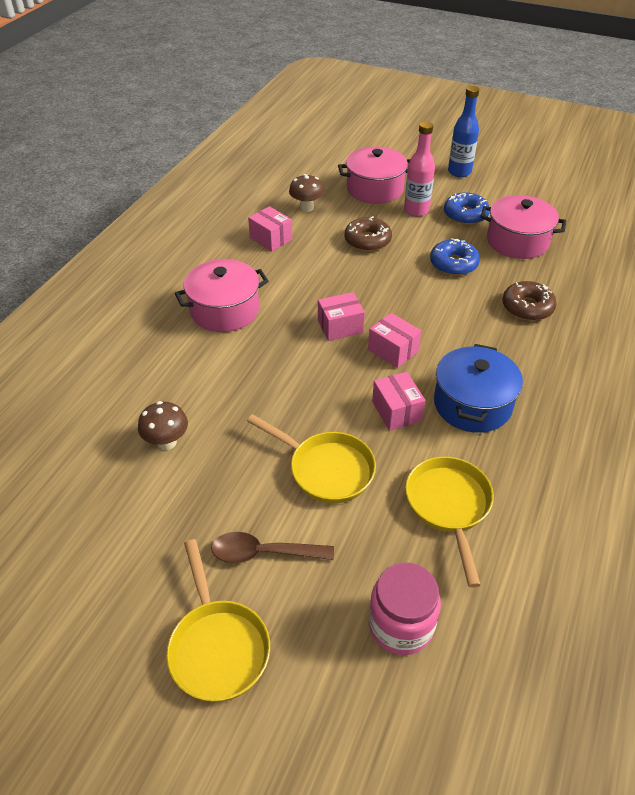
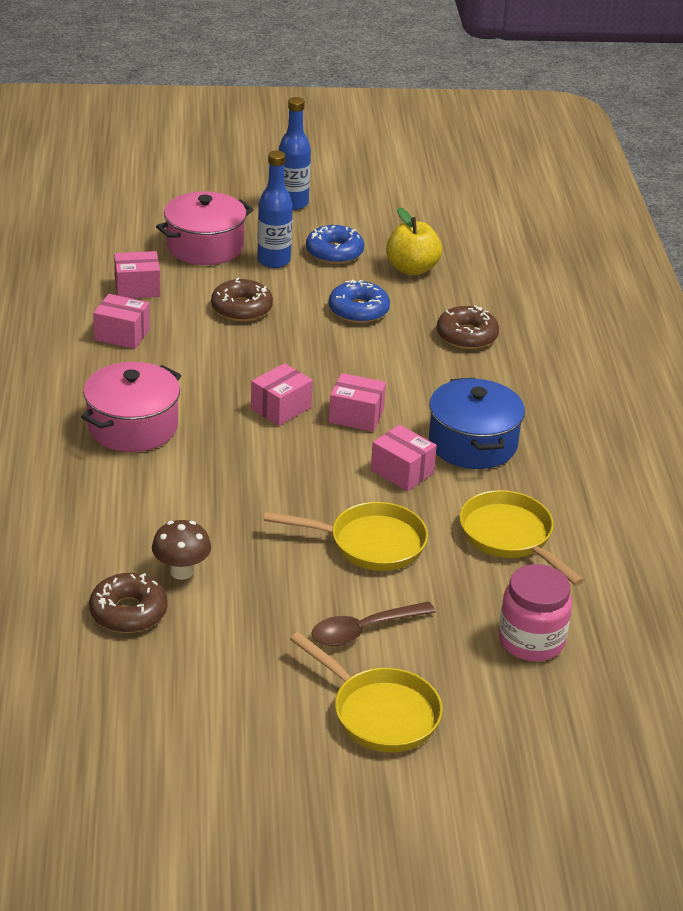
camera: 30 degrees left, 10 degrees down
brown mushroom [289,174,324,212] -> pink box [114,251,161,298]
pink bottle [404,121,435,217] -> blue bottle [257,151,293,268]
pink pot [480,195,566,259] -> yellow apple [386,207,442,276]
none -> brown donut [89,573,168,633]

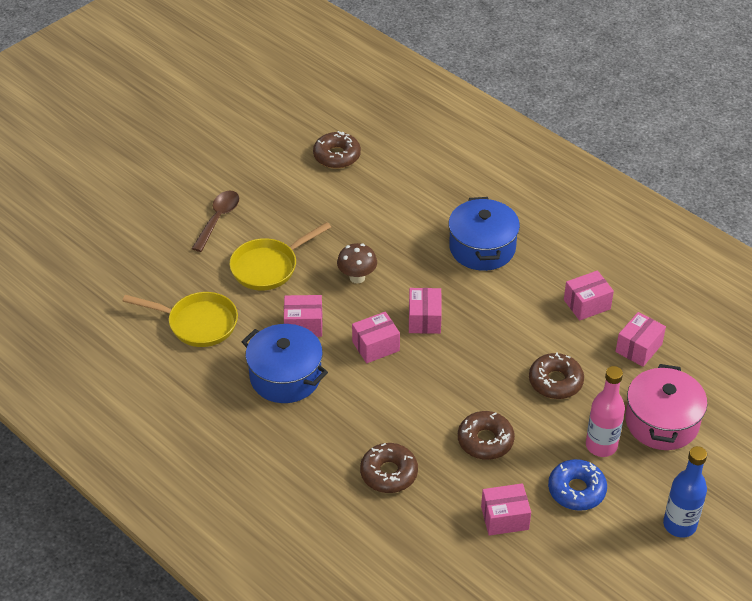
camera: 140 degrees right, 10 degrees up
pink pot [81,362,181,452] -> blue pot [448,197,520,271]
brown mushroom [152,520,211,580] -> brown mushroom moved to [337,243,377,284]
blue bottle [257,151,293,268] -> pink bottle [586,366,625,457]
yellow pan [290,632,443,752] -> none
blue donut [329,280,390,323] -> brown donut [458,411,515,460]
yellow apple [386,207,442,276] -> pink box [481,483,531,536]
pink jar [499,564,572,661] -> none

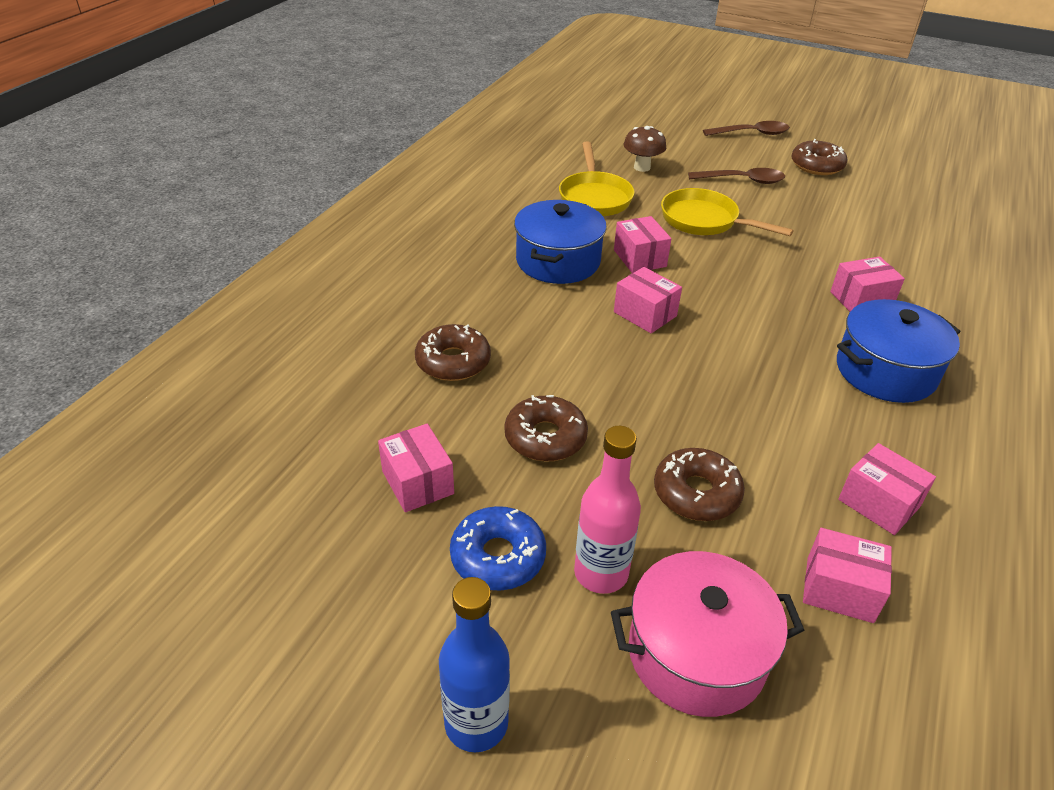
camera: 70 degrees right, 5 degrees down
brown donut [313,131,361,169] -> brown donut moved to [792,139,848,175]
brown mushroom [337,243,377,284] -> brown mushroom moved to [624,126,666,172]
pink box [409,288,442,334] -> pink box moved to [830,256,905,312]
none -> brown spoon [703,121,790,136]

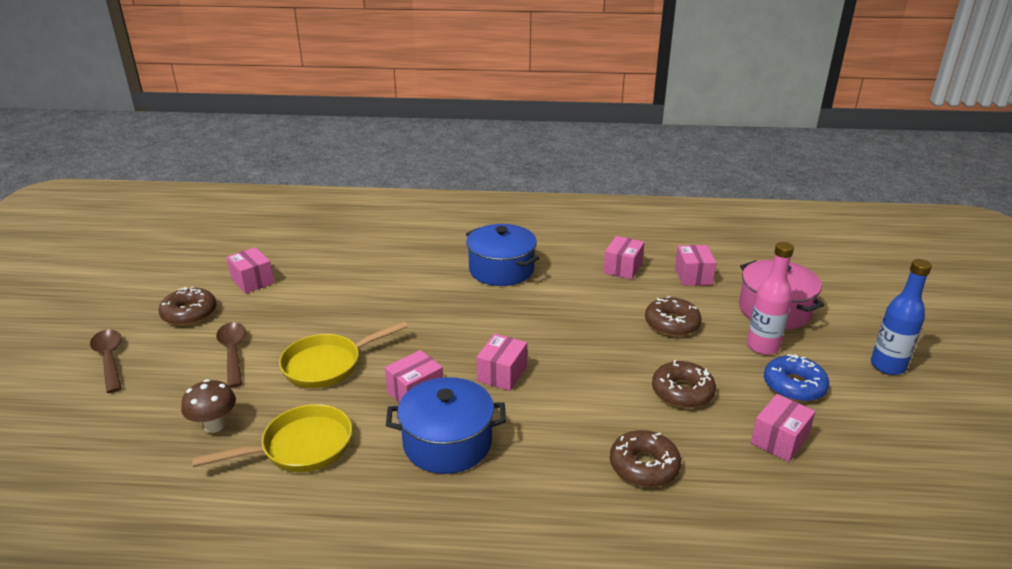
camera: 110 degrees left, 10 degrees down
yellow pan [661,188,794,236] -> yellow pan turned 45 degrees clockwise [279,321,408,388]
pink box [830,256,905,312] -> pink box moved to [227,247,274,293]

